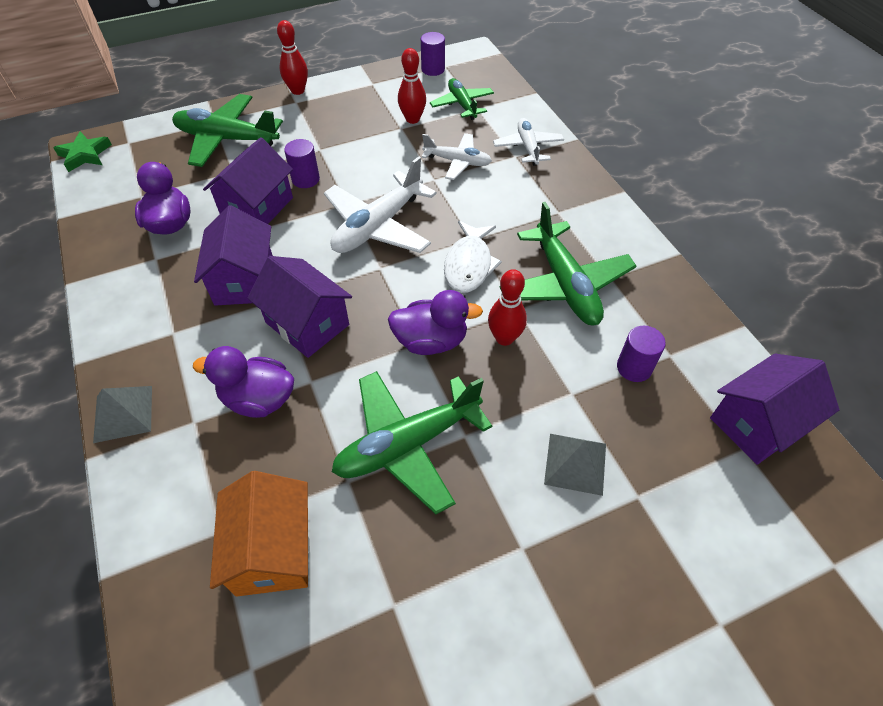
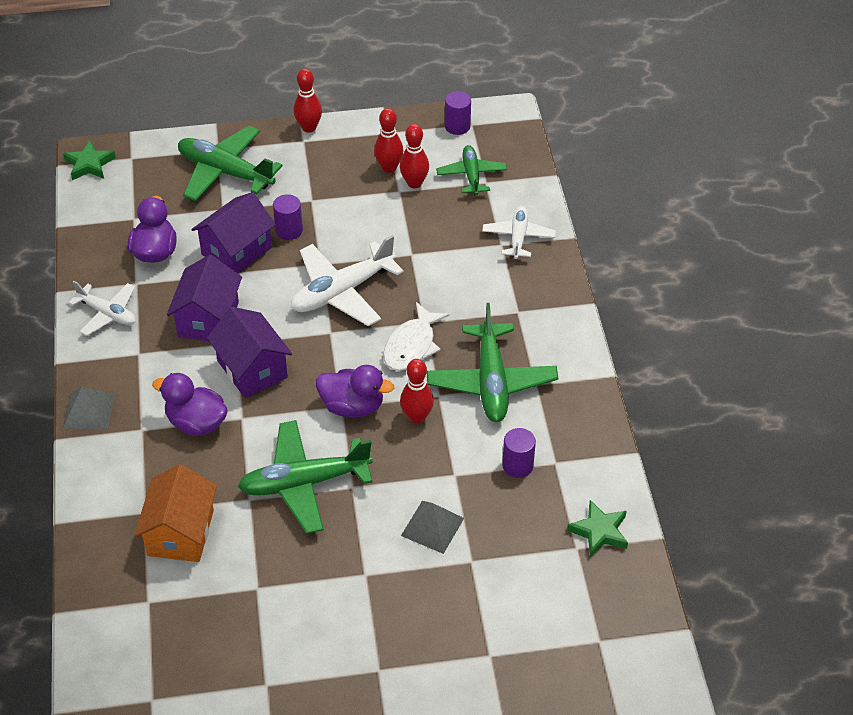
camera: 15 degrees right, 5 degrees down
white plane [421,133,492,180] -> white plane moved to [69,281,136,336]
purple house [710,354,839,465] -> green star [567,500,628,558]
none -> red bowling pin [374,108,404,173]

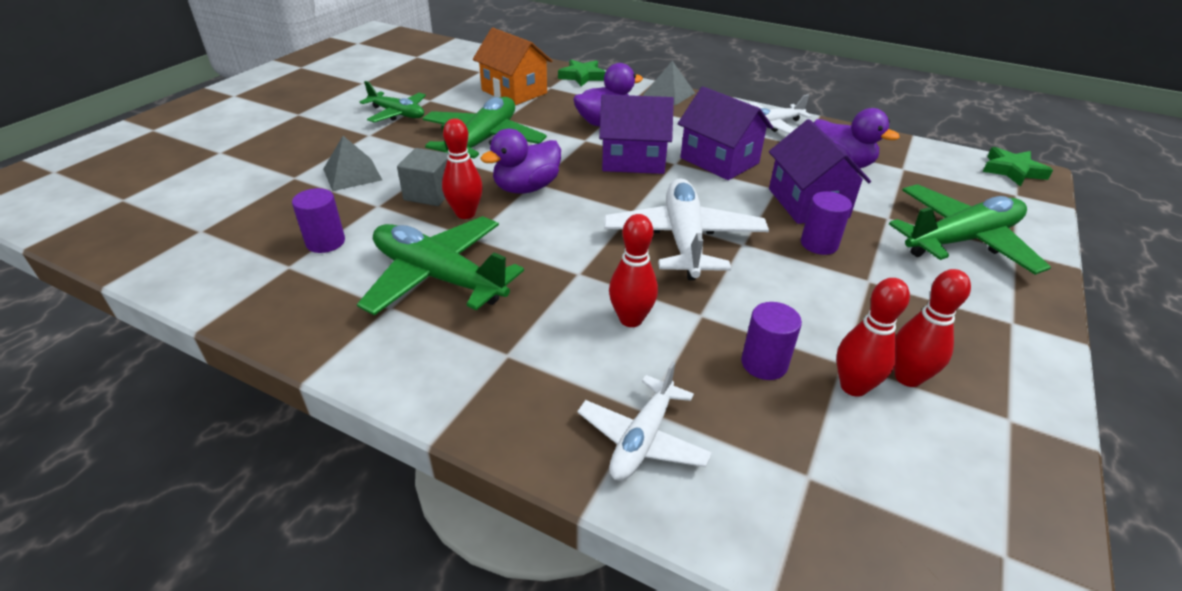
camera: 125 degrees right, 10 degrees down
red bowling pin [293,69,322,133] -> red bowling pin moved to [609,214,658,327]
white fish [383,302,449,371] -> none
green plane [436,145,507,195] -> green plane moved to [360,81,426,122]
purple cylinder [445,91,471,135] -> purple cylinder moved to [741,302,802,380]
white plane [482,206,556,259] -> white plane turned 75 degrees clockwise [577,361,712,481]
green star [567,500,628,558] -> green star moved to [558,59,606,86]
none -> grey cube [397,148,449,206]

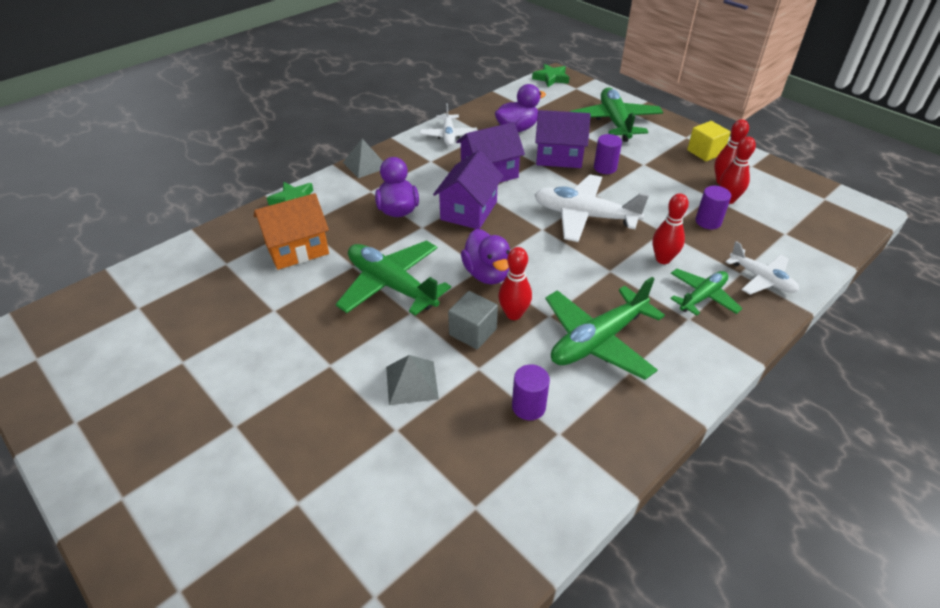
camera: 70 degrees left, 5 degrees up
green plane [360,81,426,122] -> green plane moved to [670,269,742,316]
none -> yellow cube [687,121,731,161]

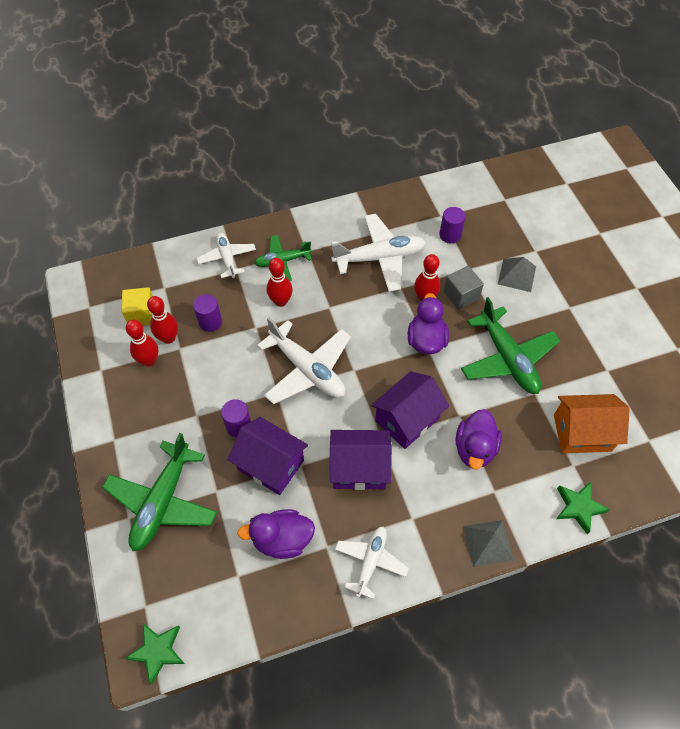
camera: 155 degrees left, 15 degrees up
green plane [545,277,665,380] -> white plane [331,214,426,292]
yellow cube [687,121,731,161] -> yellow cube moved to [122,287,153,325]

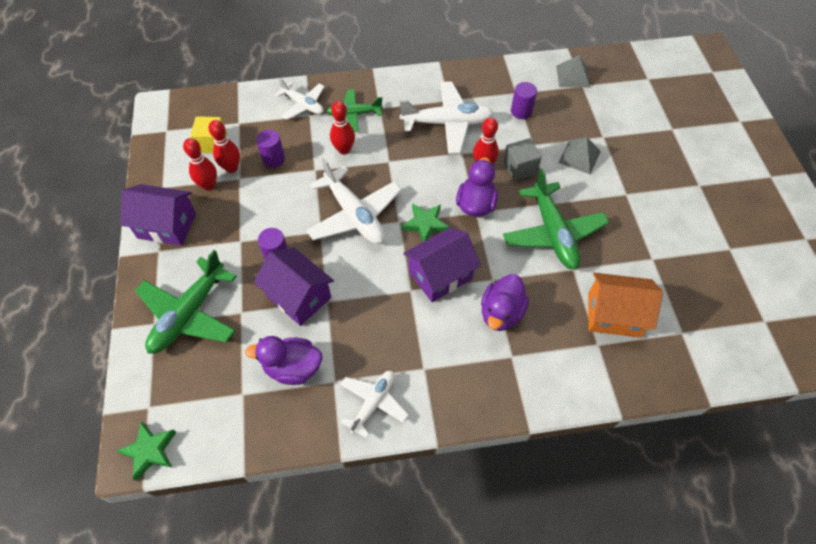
camera: 10 degrees right, 0 degrees up
white plane [197,233,256,278] -> white plane turned 135 degrees clockwise [275,78,325,120]
purple house [330,430,392,490] -> purple house moved to [120,184,196,246]
grey pyramid [463,520,514,567] -> grey pyramid moved to [556,55,590,88]
green star [556,482,610,534] -> green star moved to [402,203,449,242]

